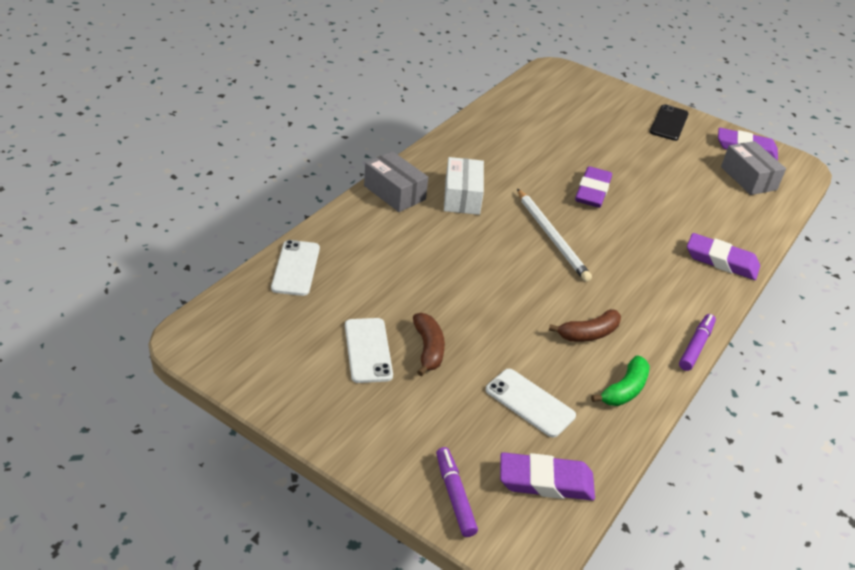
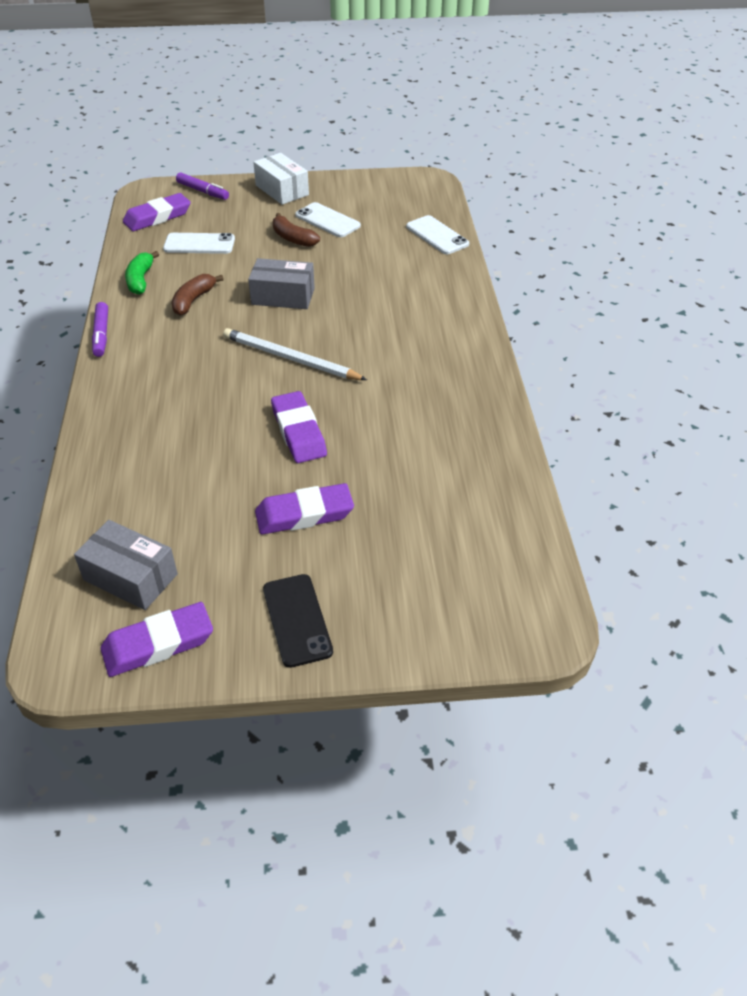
camera: 145 degrees right, 5 degrees up
grey box [364,151,428,212] -> grey box moved to [248,258,315,309]
white box [444,157,484,215] -> white box moved to [253,153,309,205]
purple eraser [687,233,760,280] -> purple eraser moved to [255,483,354,535]

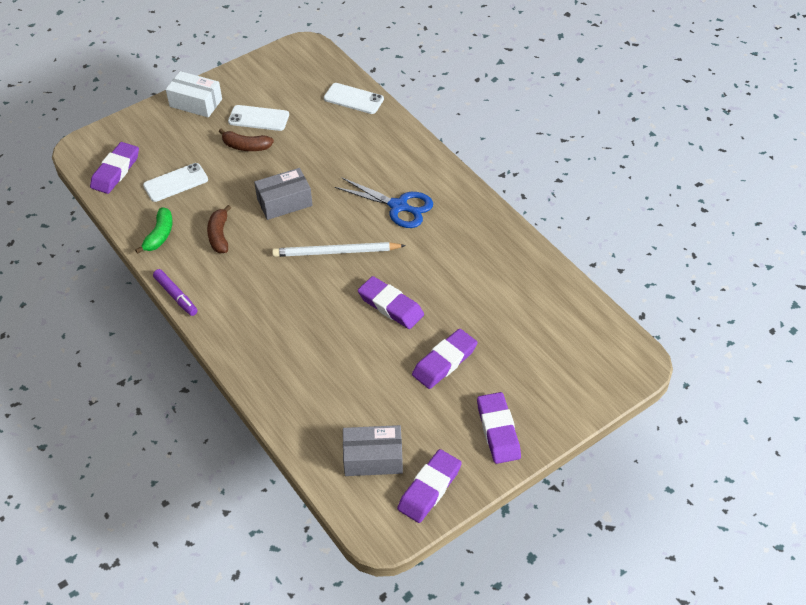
camera: 30 degrees left, 5 degrees up
green banana [125,251,159,295] -> green banana turned 135 degrees counterclockwise [135,207,173,254]
purple marker [176,172,229,200] -> none
black phone [263,574,333,668] -> purple eraser [477,392,521,464]
none -> blue scissors [335,177,433,228]

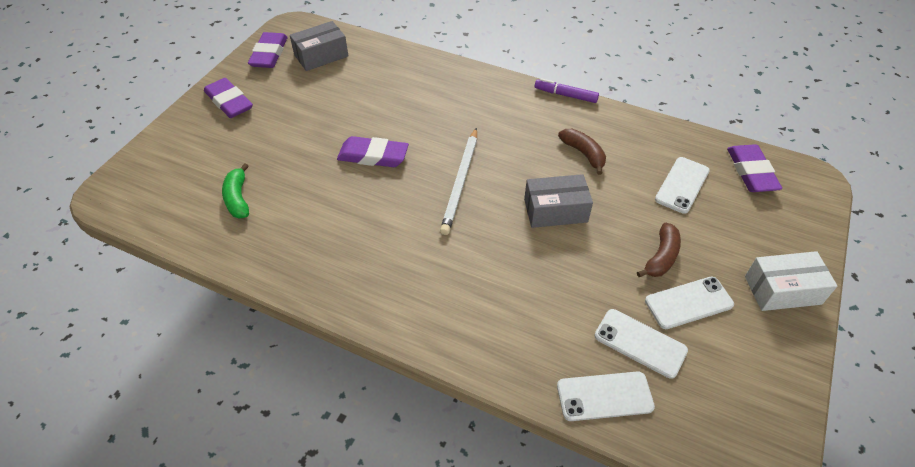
camera: 150 degrees right, 0 degrees up
green banana [135,207,173,254] -> green banana moved to [222,163,249,218]
brown banana [219,129,274,151] -> brown banana turned 135 degrees clockwise [637,223,681,277]
grey box [254,168,313,220] -> grey box turned 45 degrees clockwise [524,174,593,228]
white pencil [272,242,406,257] -> white pencil turned 135 degrees clockwise [440,128,477,235]
blue scissors [335,177,433,228] -> none
purple eraser [412,329,477,389] -> none
none -> white phone [594,309,688,379]

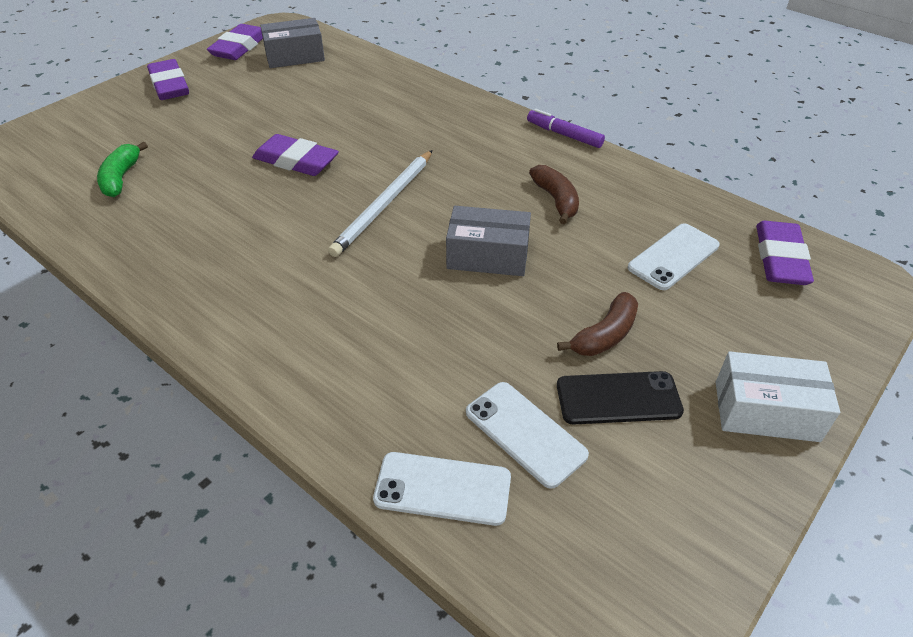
camera: 15 degrees right, 5 degrees down
white phone [645,277,734,329] -> black phone [557,371,684,425]

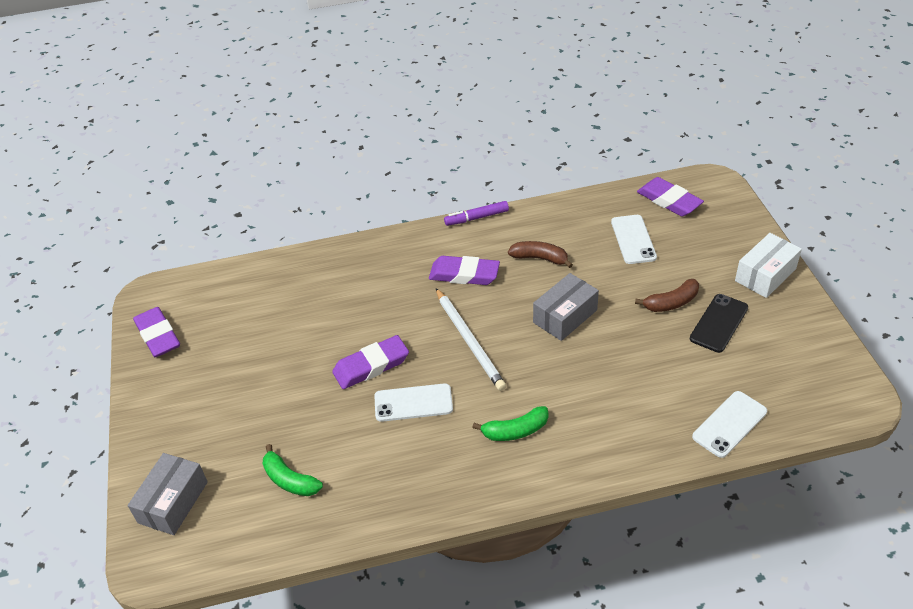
camera: 50 degrees left, 0 degrees up
purple eraser [147,59,189,100] -> purple eraser moved to [429,256,500,285]
grey box [260,18,325,68] -> grey box moved to [128,453,208,535]
white phone [466,382,589,489] -> white phone moved to [374,383,453,422]
brown banana [557,292,638,356] -> brown banana turned 75 degrees clockwise [635,279,699,312]
none -> green banana [472,406,549,441]

